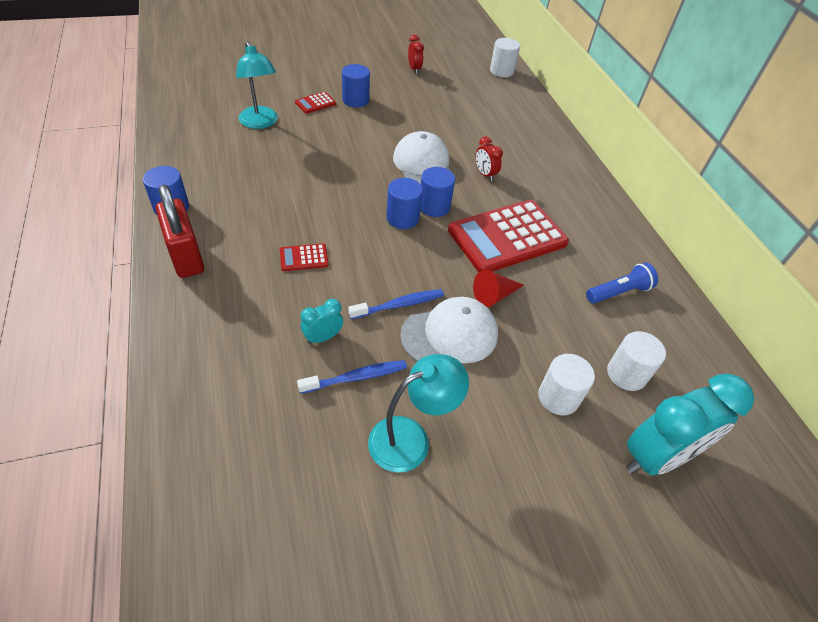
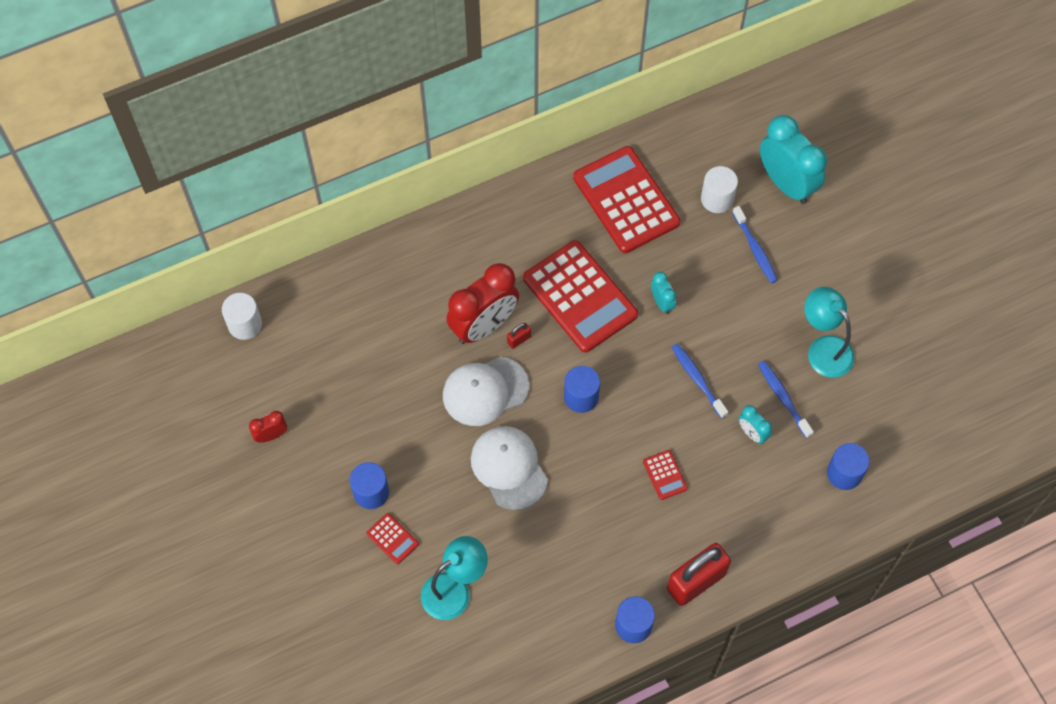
camera: 95 degrees left, 15 degrees up
white cap [400,297,498,364] -> white cap moved to [471,426,548,510]
blue cylinder [421,167,455,217] -> blue cylinder moved to [827,443,870,490]
red cone [473,270,524,307] -> turquoise clock [651,272,676,314]
red clock [475,136,503,181] -> red clock [446,263,519,344], size x2.16
white cylinder [538,354,595,415] -> blue toothbrush [732,206,778,283]
blue flashlight [586,263,658,303] -> red calculator [573,146,681,253]
none -> red padlock [507,323,531,349]

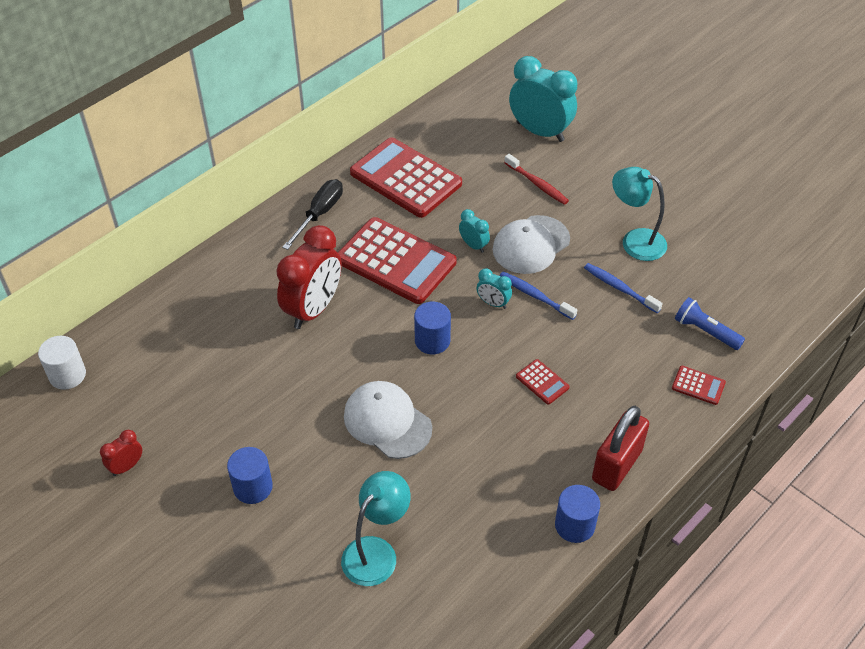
camera: 20 degrees left, 15 degrees down
red calculator [366,513,419,564] -> red calculator moved to [672,366,726,405]
white cap [443,357,529,426] -> white cap moved to [493,215,570,274]
red padlock [507,323,531,349] -> none
white cylinder [701,166,738,213] -> none
blue toothbrush [732,206,778,283] -> red toothbrush [504,154,569,205]
turquoise clock [739,405,772,444] -> turquoise clock moved to [476,268,512,309]
blue cylinder [827,443,870,490] -> blue flashlight [675,297,745,350]
none -> black screwdriver [282,179,343,250]

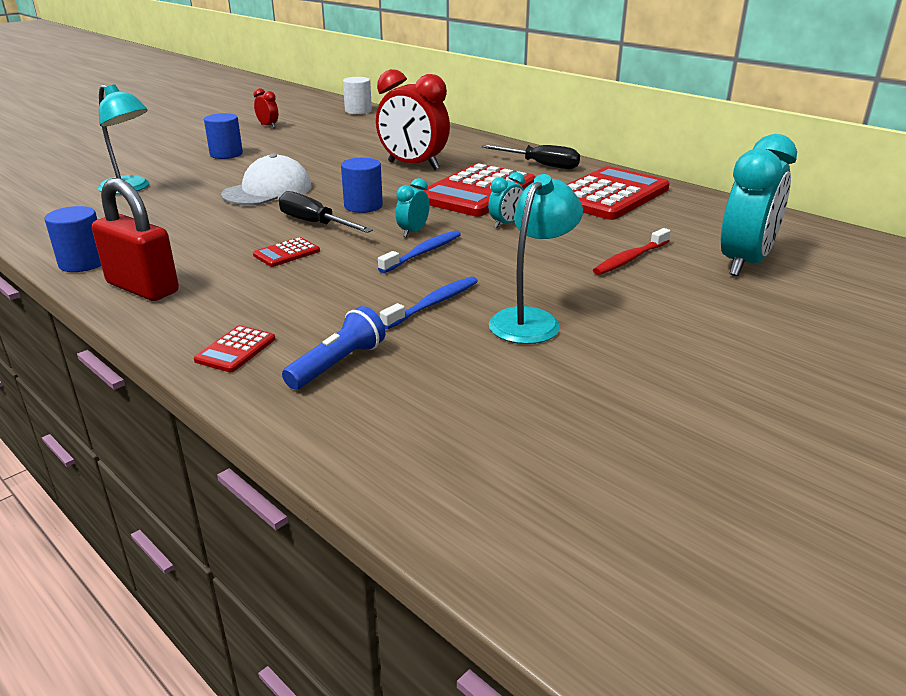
camera: 90 degrees right, 20 degrees down
white cap [493,215,570,274] -> none
none -> black screwdriver [279,191,373,233]

